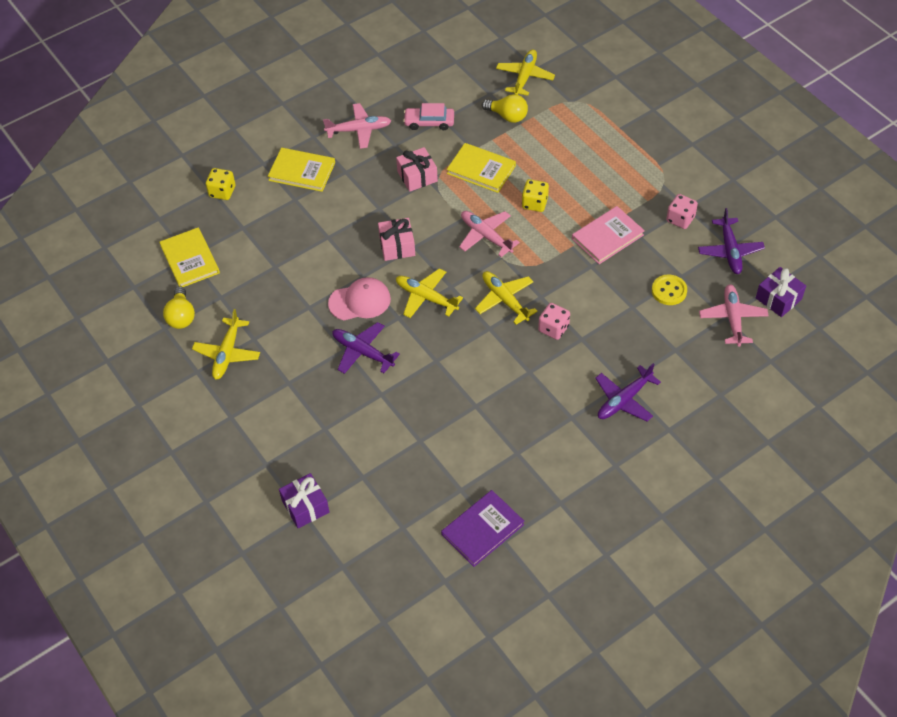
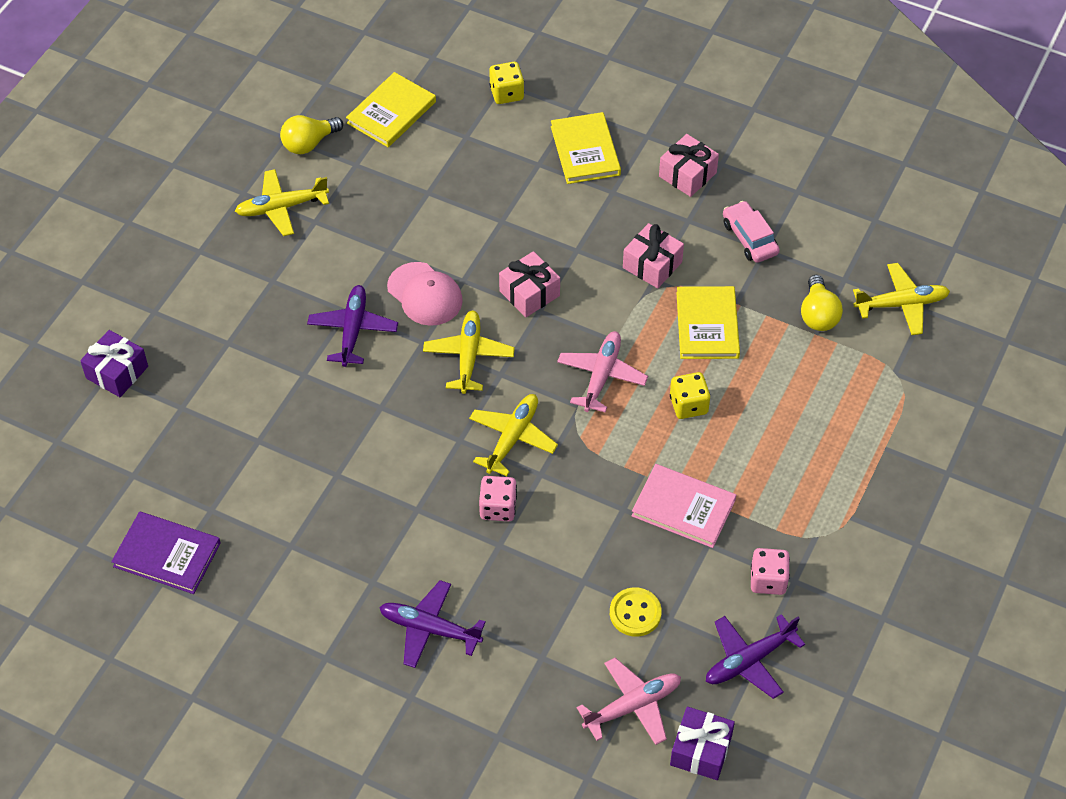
camera: 60 degrees right, 0 degrees up
pink plane [323,103,391,149] -> pink gift [659,134,719,197]

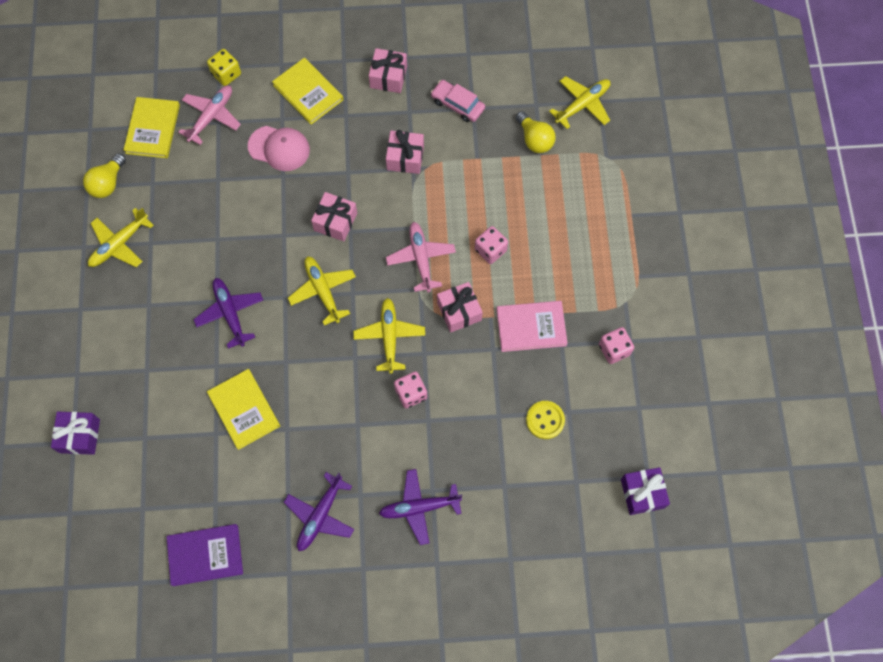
camera: 30 degrees left, 15 degrees up
pink cap [387,262,463,326] -> pink cap moved to [248,126,310,171]
pink plane [577,658,681,745] -> pink plane moved to [178,85,241,145]
yellow dice [670,372,710,419] -> pink dice [475,226,508,264]
yellow book [676,286,740,359] -> yellow book moved to [207,369,280,450]
purple plane [706,614,805,699] -> purple plane moved to [284,472,354,551]
none -> pink gift [437,282,483,333]

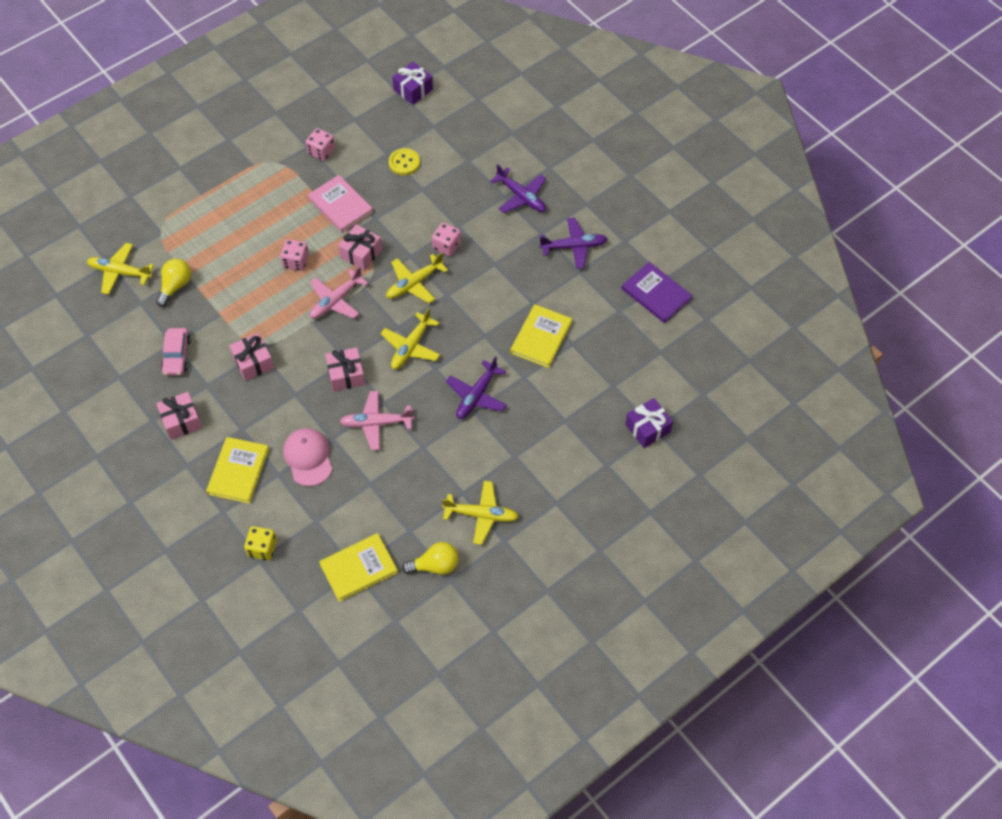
camera: 125 degrees left, 10 degrees down
pink plane [178,85,241,145] -> pink plane moved to [340,391,414,450]

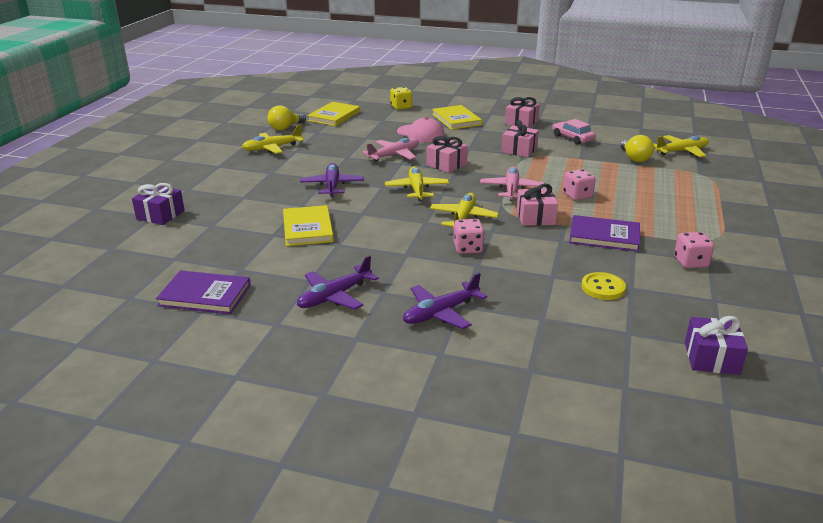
camera: 145 degrees right, 30 degrees down
pink book [308,175,373,233] -> purple book [569,215,640,252]
purple plane [491,164,546,213] -> purple plane turned 45 degrees counterclockwise [403,273,487,329]

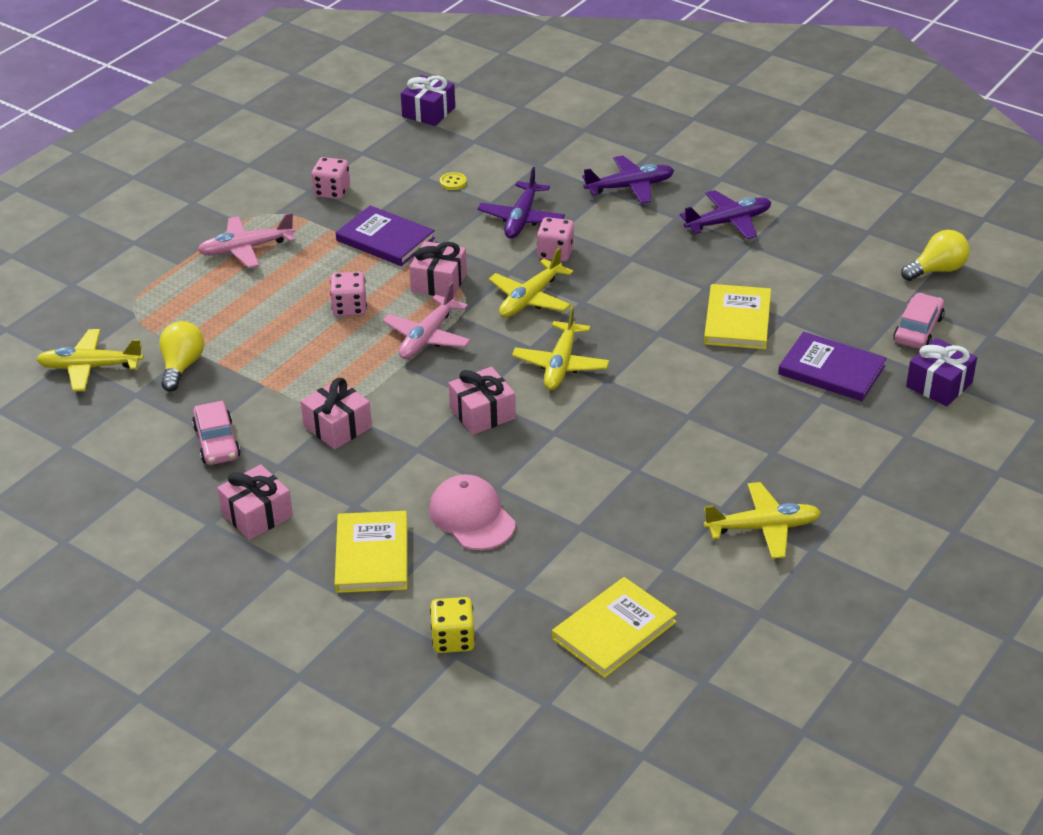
camera: 160 degrees left, 10 degrees up
purple book [156,270,251,314] -> purple book moved to [778,332,886,401]
yellow light bulb [268,105,306,130] -> yellow light bulb moved to [901,230,970,281]
purple plane [300,163,364,197] -> purple plane moved to [478,167,565,239]
pink plane [363,138,419,162] -> pink plane moved to [198,213,295,268]
yellow button [581,272,626,300] -> yellow button [440,172,467,190], size x0.60
none -> pink car [893,293,944,349]

